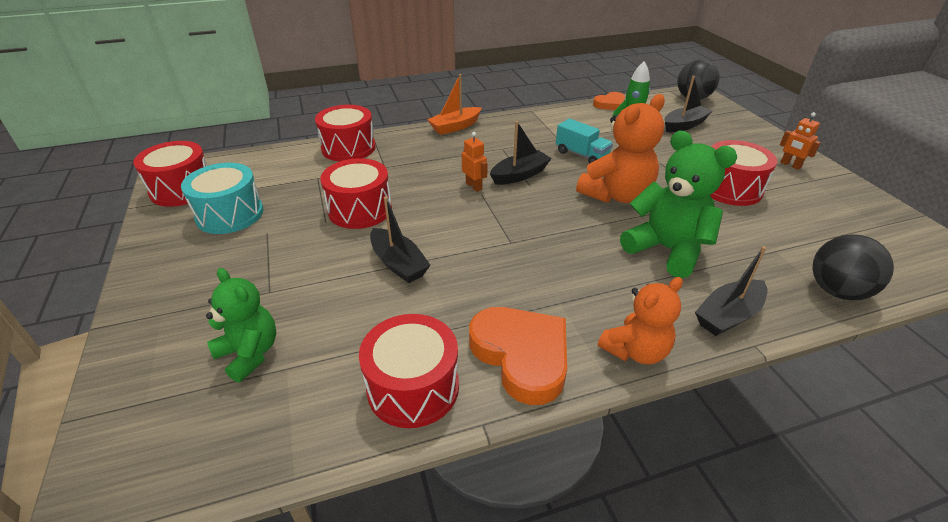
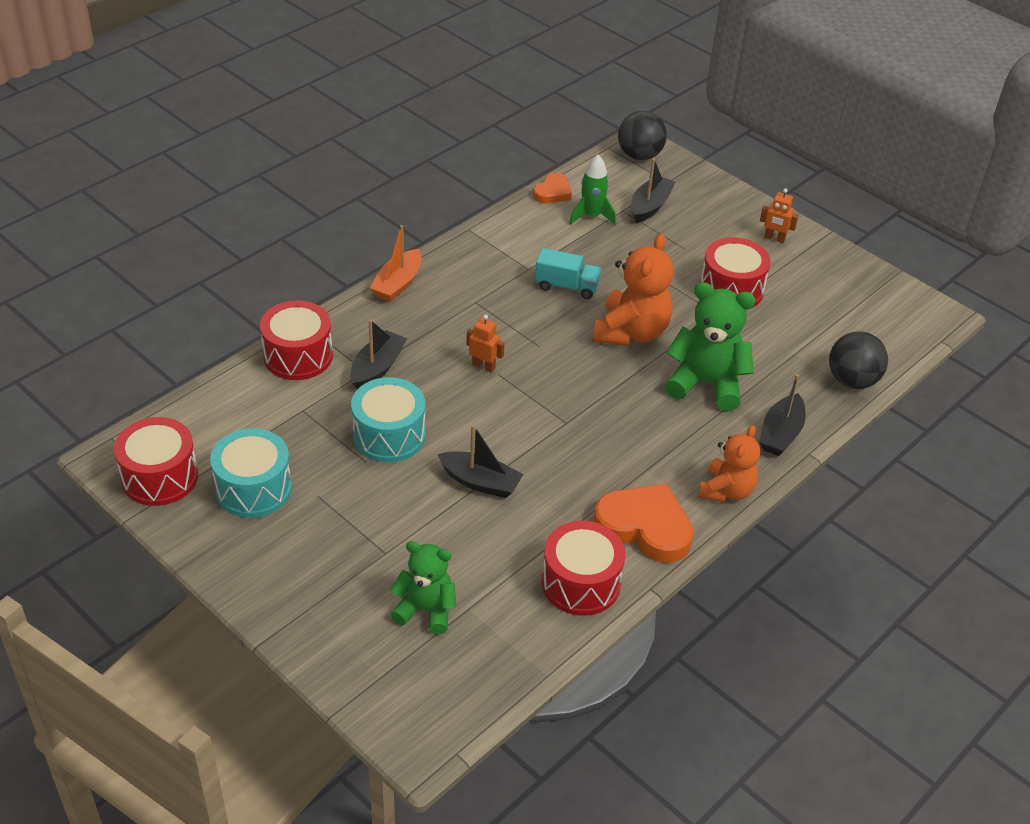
camera: 30 degrees left, 5 degrees up
red drum [320,158,392,229] -> turquoise drum [351,377,426,462]
black boat [490,121,552,185] -> black boat moved to [350,319,407,389]

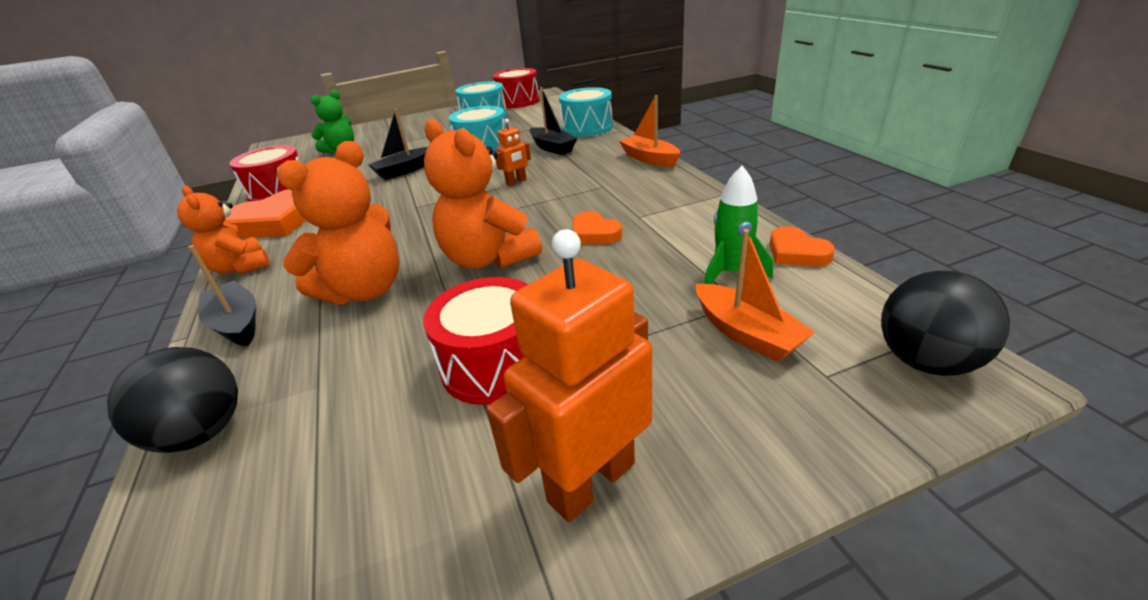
camera: 120 degrees right, 10 degrees down
red drum [260,301,333,380] -> turquoise drum [559,87,613,137]
turquoise truck [535,248,602,299] -> orange heart [573,211,622,244]
black boat [631,158,675,223] -> orange boat [696,229,815,362]
green teddy bear [665,282,755,411] -> orange teddy bear [277,141,399,304]
orange robot [760,188,798,243] -> orange robot [486,229,652,522], size x2.02

